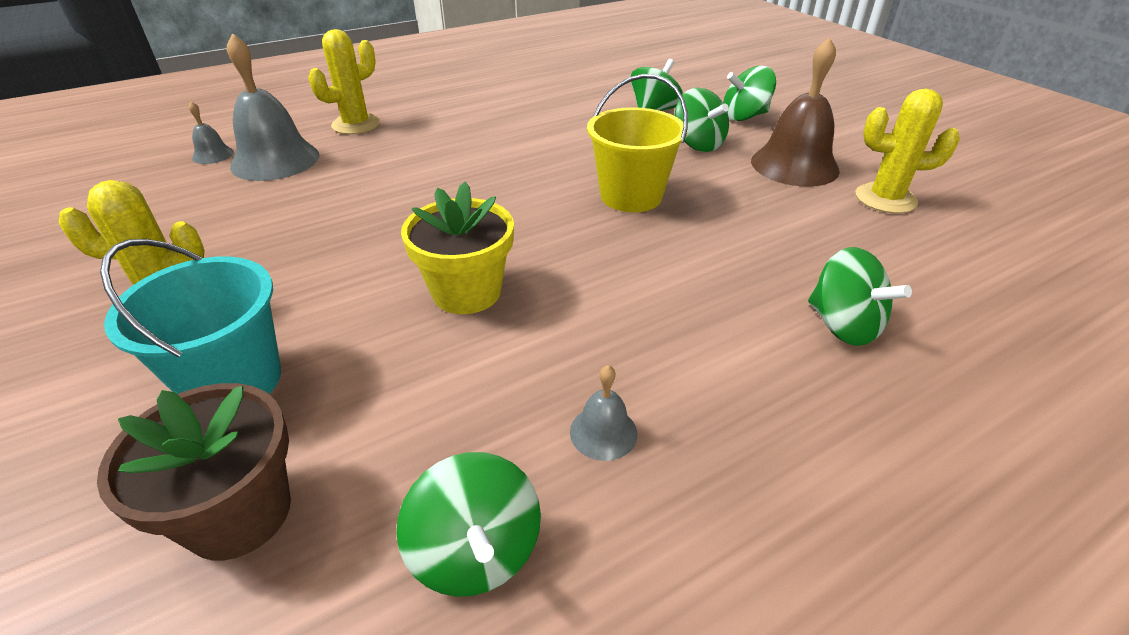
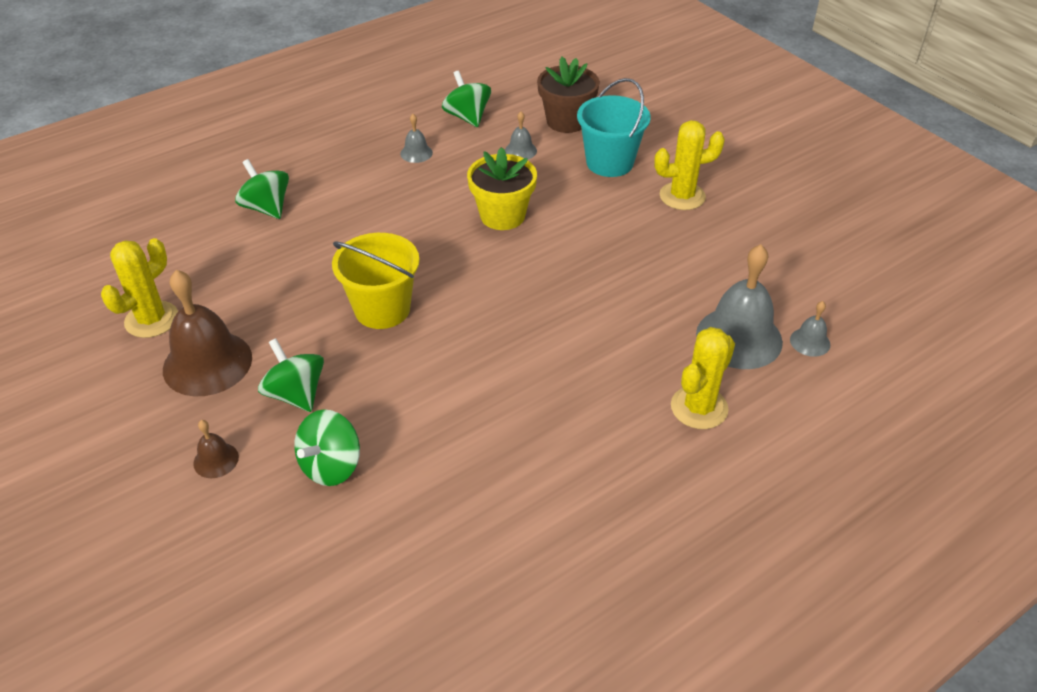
camera: 175 degrees right, 5 degrees up
green spinning top [723,66,776,121] -> brown bell [193,420,239,478]
yellow cactus [855,89,960,213] -> yellow cactus turned 60 degrees counterclockwise [101,238,178,338]
none -> grey bell [505,112,537,159]

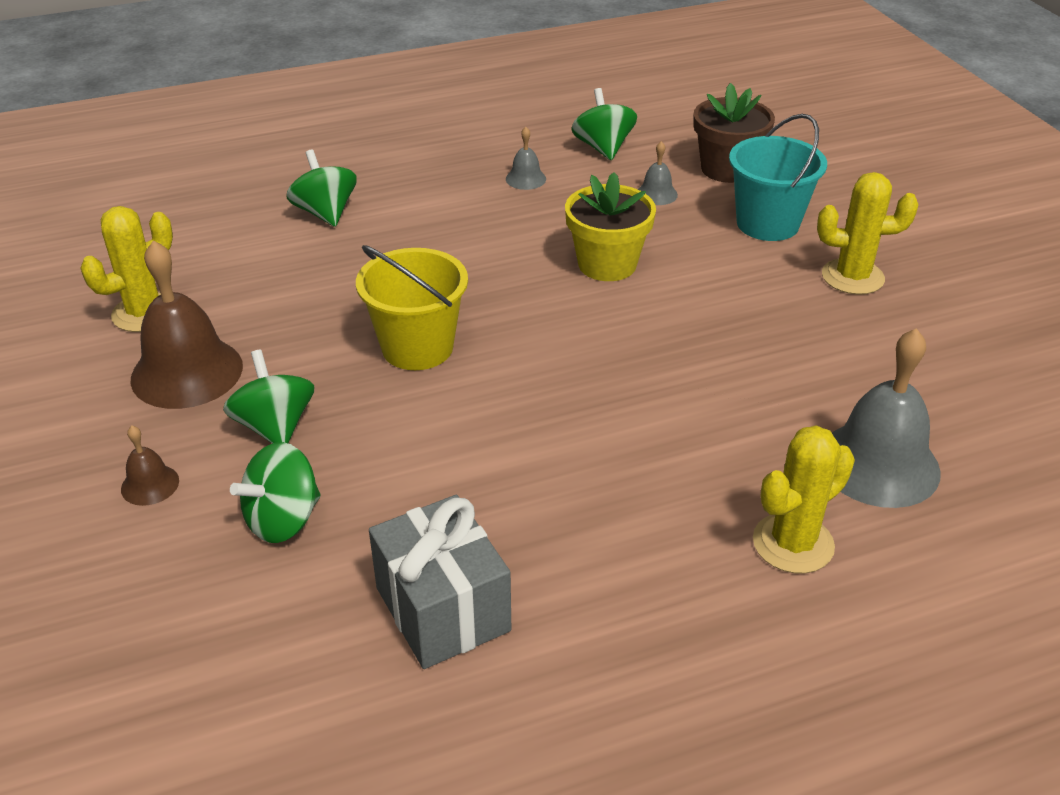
camera: 15 degrees right, 5 degrees down
grey bell [790,301,830,357] -> none
none -> grey gift [369,495,511,669]

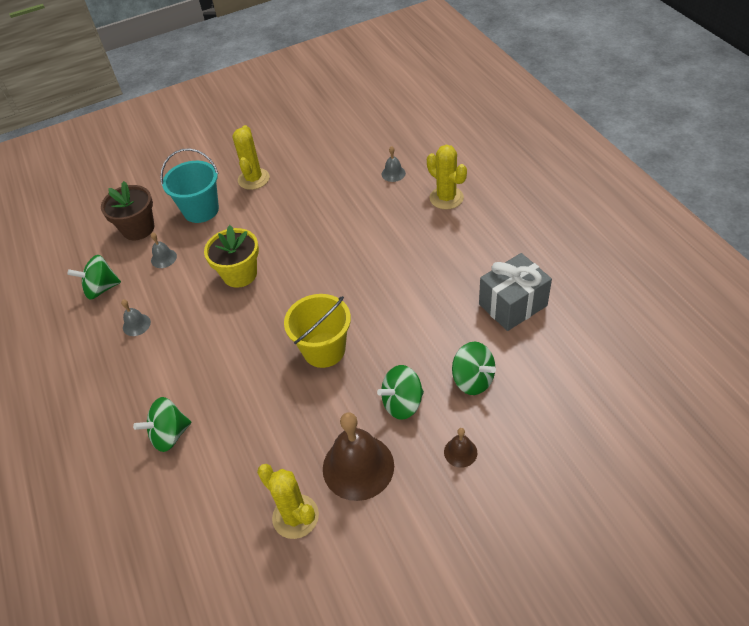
camera: 90 degrees left, 10 degrees up
grey bell [832,328,941,508] -> grey bell [382,146,406,182], size x0.46

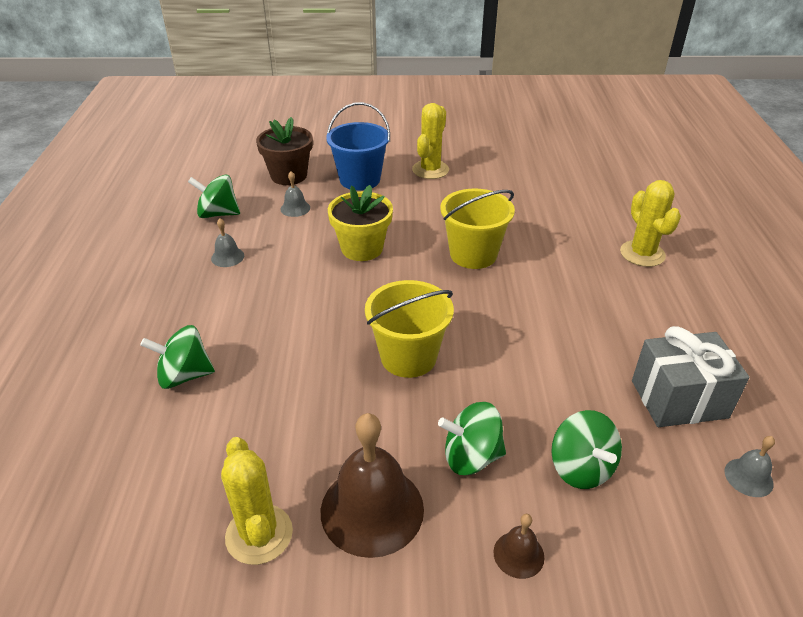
camera: 20 degrees right, 10 degrees down
turquoise bucket [160,148,219,223] -> blue bucket [326,102,390,191]
grey bell [382,146,406,182] -> grey bell moved to [724,436,775,497]
none -> yellow bucket [440,189,515,269]

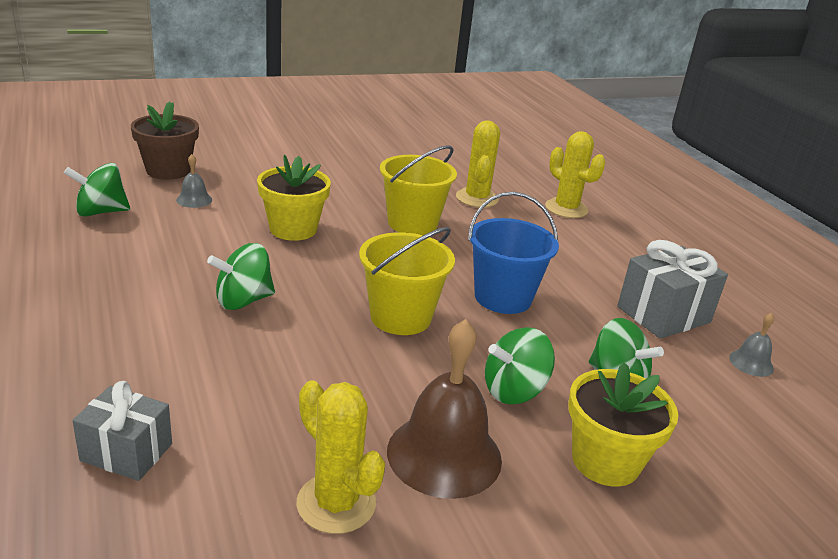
camera: 25 degrees left, 10 degrees down
green spinning top [140,325,215,389] -> green spinning top moved to [207,243,275,310]
grey bell [211,218,244,267] -> none
blue bucket [326,102,390,191] -> blue bucket moved to [468,192,559,314]
yellow cactus [412,103,449,179] -> yellow cactus moved to [456,120,500,208]
brown bell [493,514,545,579] -> yellow flower pot [568,362,678,487]
none -> grey gift [72,381,172,481]

